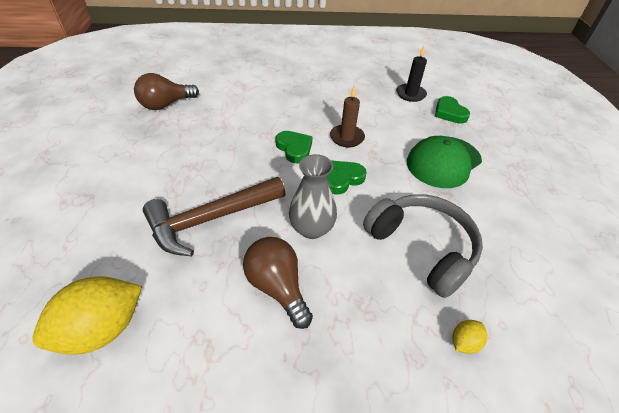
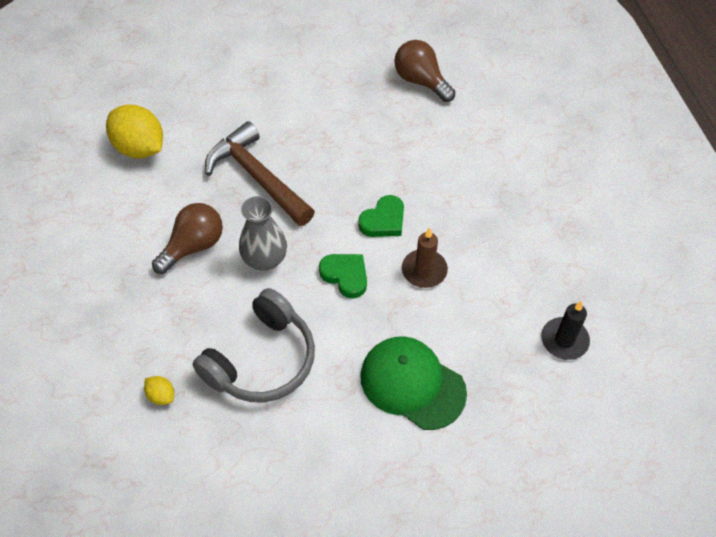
camera: 80 degrees right, 10 degrees up
green heart [435,96,470,124] -> none

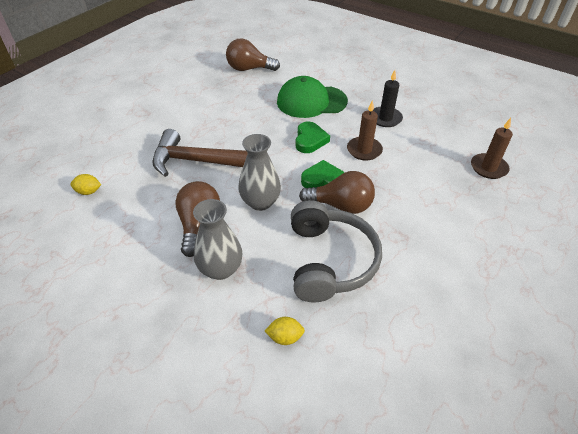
camera: 40 degrees left, 10 degrees down
yellow lemon [106,105,163,158] -> yellow lemon [70,174,101,195], size x0.45
green cap [360,336,467,430] -> green cap moved to [277,76,348,118]
black candle [541,301,590,360] -> black candle moved to [373,70,403,127]
none -> grey vase [193,199,243,280]
none -> brown light bulb [299,171,375,214]
none -> brown candle [471,118,513,179]

